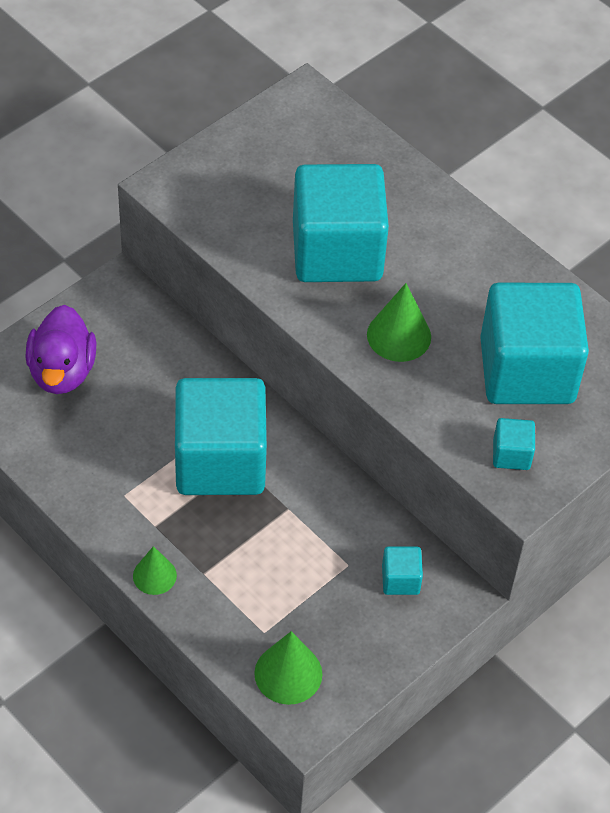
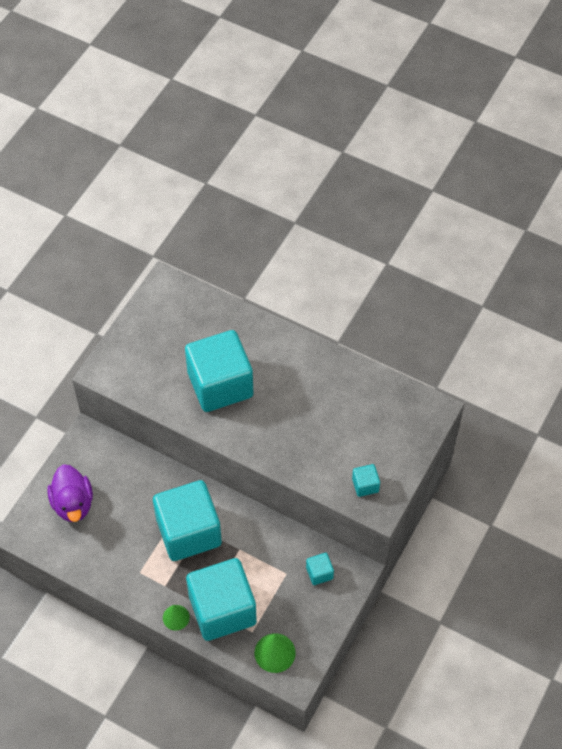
camera: 15 degrees left, 5 degrees up
green cone [367,283,431,362] -> none
turquoise cube [480,283,589,404] -> turquoise cube moved to [186,558,257,641]

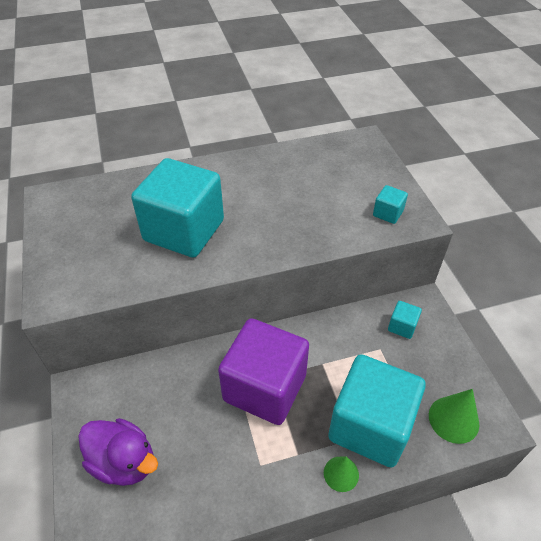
camera: 45 degrees left, 10 degrees down
turquoise cube [153,480,222,561] -> purple cube [218,318,309,425]

